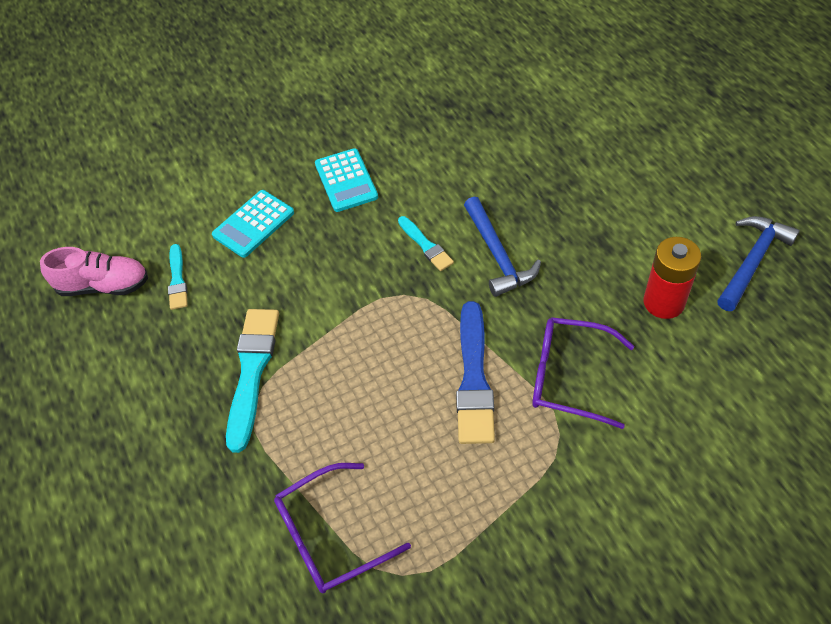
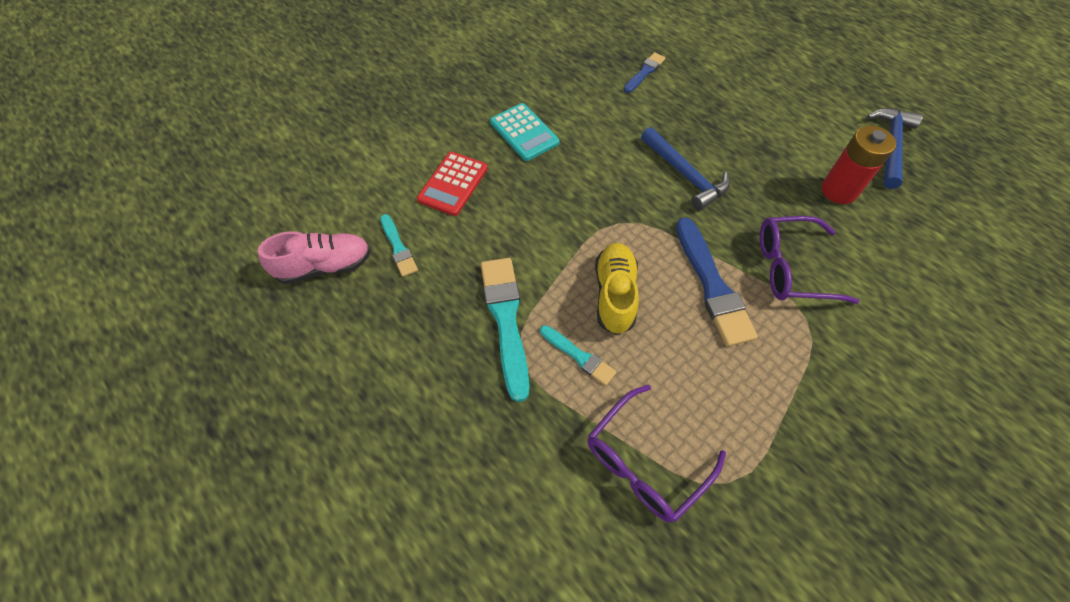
camera: 20 degrees left, 5 degrees up
turquoise calculator [212,190,294,258] -> red calculator [417,152,488,216]
turquoise brush [398,216,454,271] -> turquoise brush moved to [540,325,617,386]
none -> yellow shoe [595,243,639,335]
none -> blue brush [624,52,665,93]

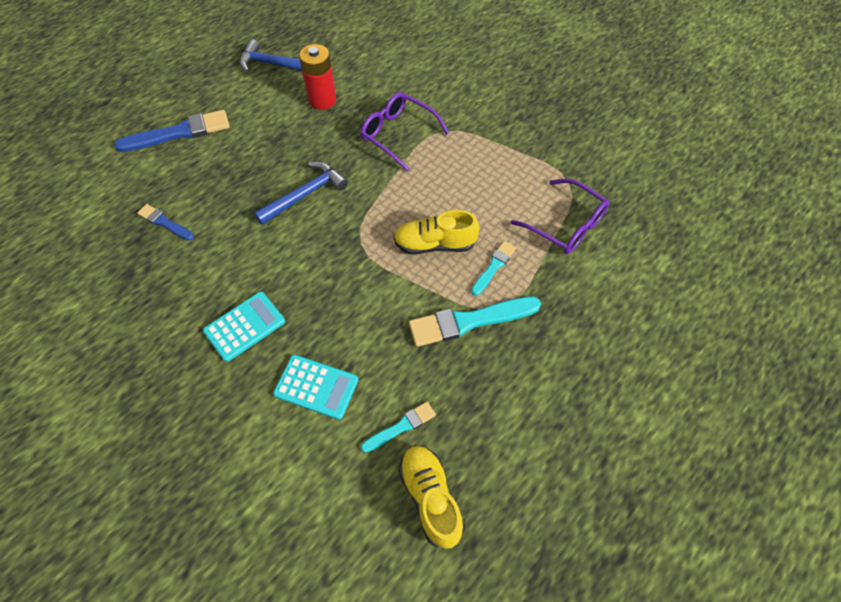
camera: 95 degrees left, 0 degrees up
pink shoe [258,231,371,284] -> yellow shoe [399,446,464,549]
red calculator [417,152,488,216] -> turquoise calculator [273,355,358,420]
blue brush [676,217,758,347] -> blue brush moved to [114,110,229,152]
purple glasses [759,216,860,304] -> purple glasses turned 135 degrees clockwise [360,92,449,172]

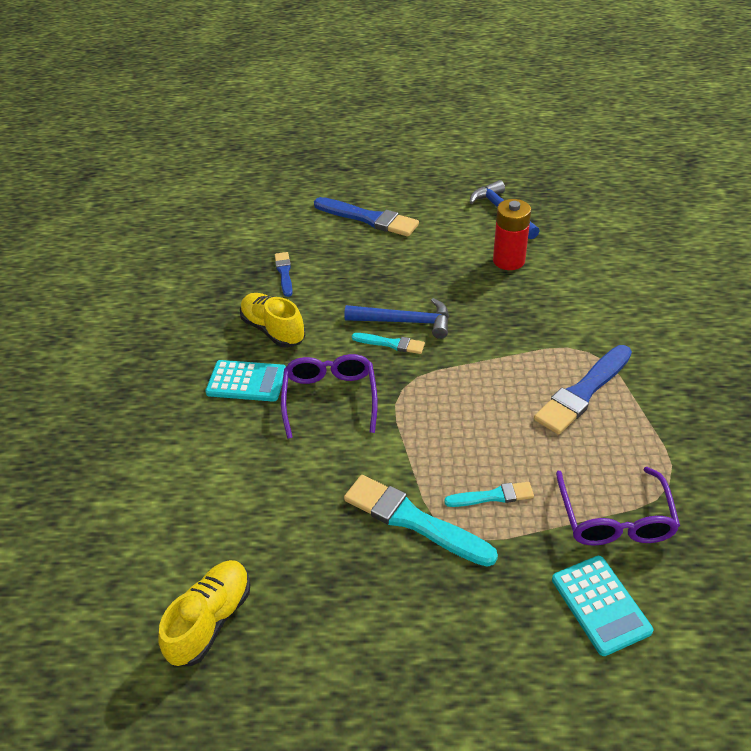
camera: 50 degrees right, 15 degrees down
turquoise calculator [273,355,358,420] -> turquoise calculator moved to [552,556,654,656]
purple glasses [360,92,449,172] -> purple glasses moved to [281,354,378,439]
turquoise brush [361,402,436,453] -> turquoise brush moved to [352,333,425,354]
yellow shoe [393,210,480,255] -> yellow shoe moved to [240,293,305,348]
none -> blue brush [534,345,632,435]

